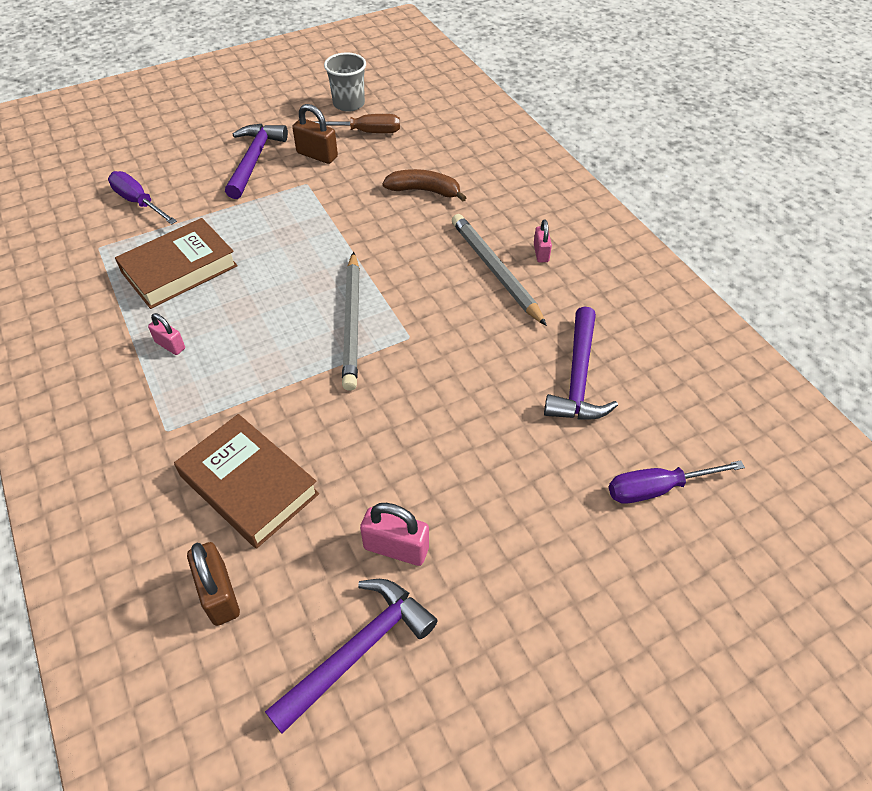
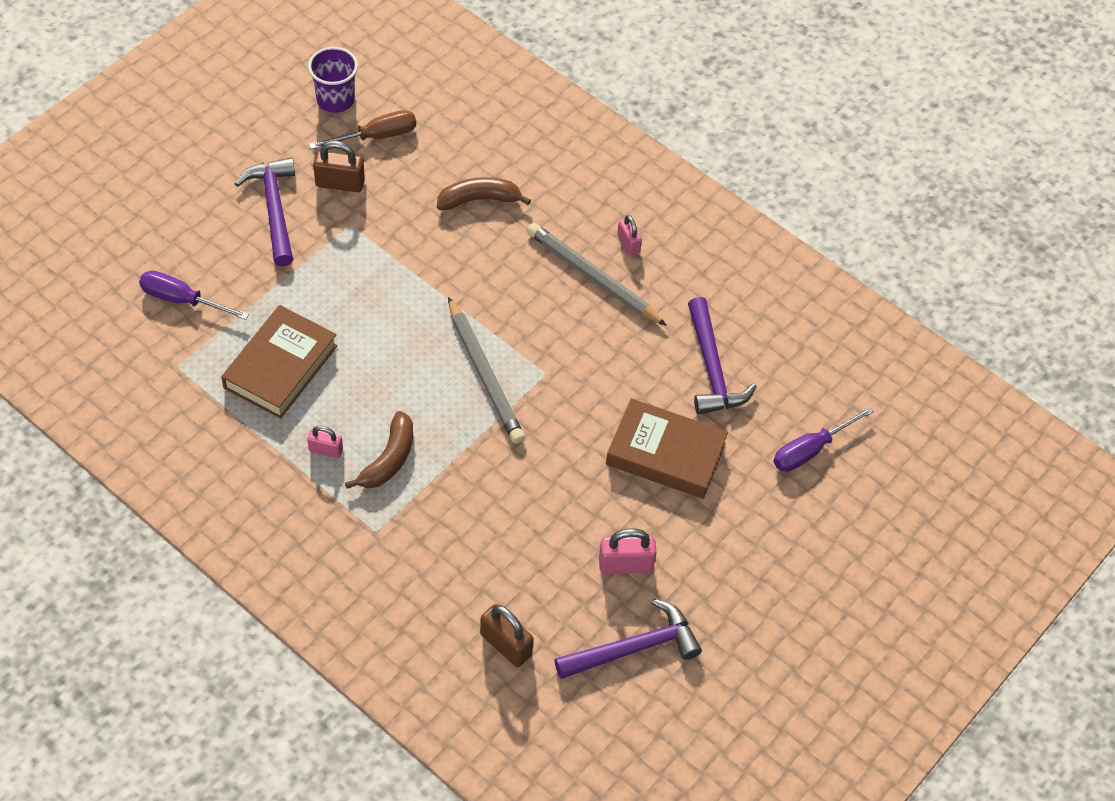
camera: 25 degrees left, 5 degrees up
brown book [174,414,319,549] -> brown book moved to [606,398,728,499]
purple hammer [265,579,438,734] -> purple hammer turned 45 degrees clockwise [554,599,702,679]
grey cup [324,53,366,112] -> purple cup [308,47,358,113]
none -> brown banana [345,411,413,489]

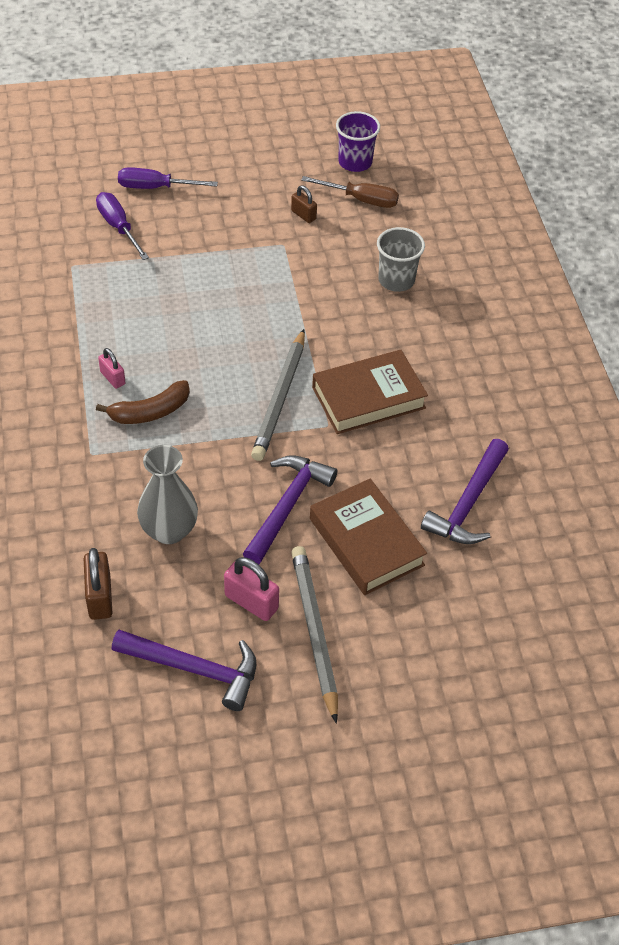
camera: 40 degrees right, 5 degrees down
brown book [221,305,338,419] -> brown book moved to [312,350,428,434]
purple hammer [235,158,295,267] -> purple hammer moved to [243,455,337,564]
brown padlock [313,141,365,192] -> brown padlock [291,185,317,223], size x0.63
brown banana [437,177,531,210] -> grey cup [377,227,425,292]
grey pencil [527,223,667,326] -> grey pencil moved to [291,546,338,724]
pink padlock [617,215,642,256] -> none
purple screwdriver [773,406,874,472] -> purple screwdriver moved to [118,167,218,189]
none -> grey vase [137,445,198,544]

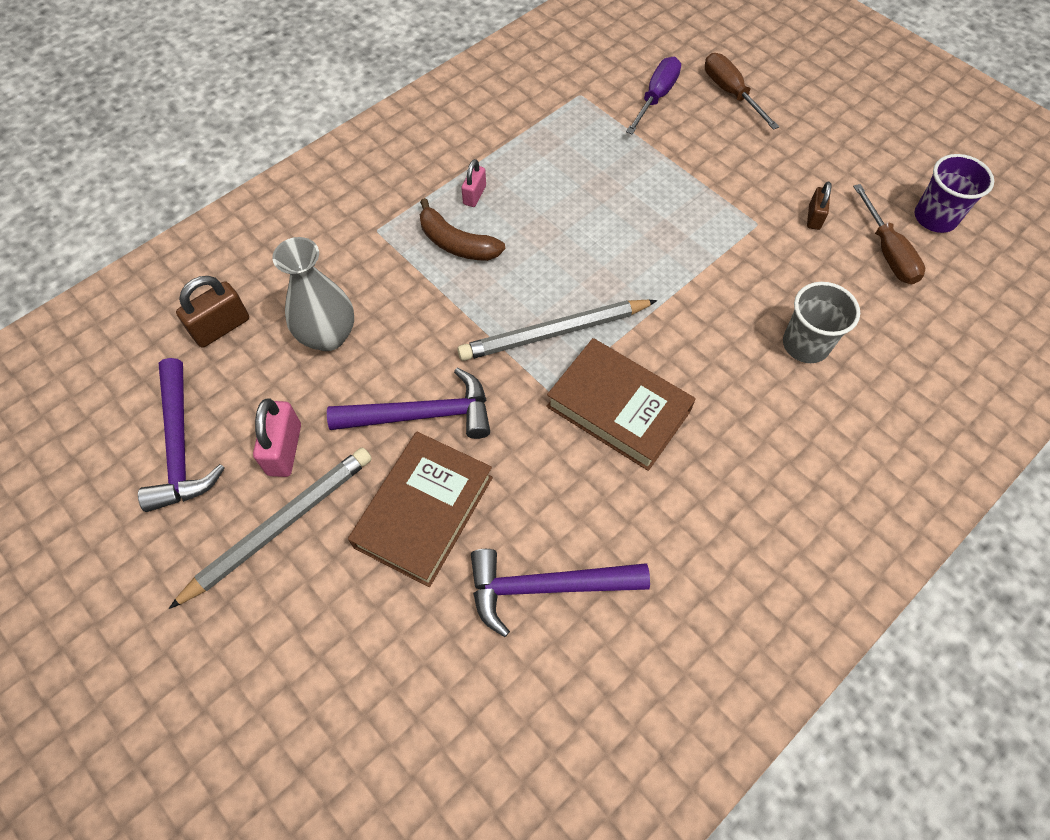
camera: 60 degrees right, 10 degrees up
purple screwdriver [118,167,218,189] -> brown screwdriver [705,53,779,130]

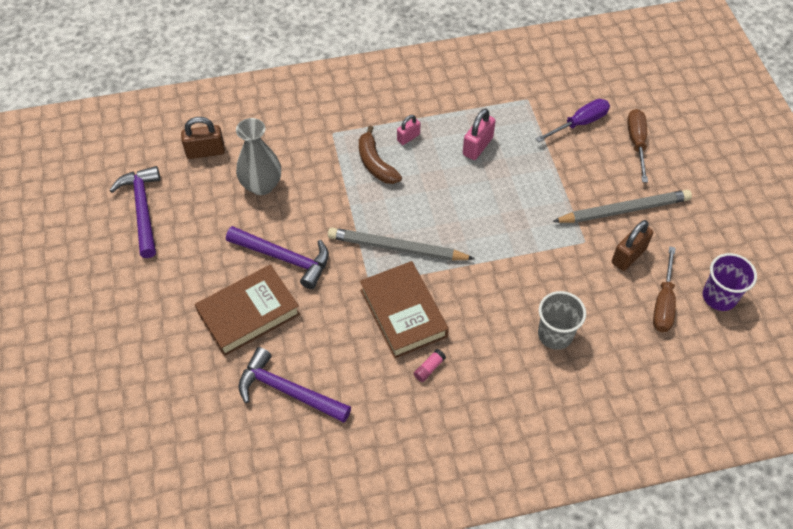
camera: 30 degrees right, 5 degrees down
purple hammer [138,358,225,512] -> purple hammer turned 150 degrees clockwise [109,166,160,258]
grey pencil [168,447,372,609] -> grey pencil moved to [552,190,692,223]
pink padlock [253,398,301,477] -> pink padlock moved to [463,108,496,160]
brown padlock [807,182,831,230] -> brown padlock [612,220,653,271], size x1.58
none -> pink glue stick [414,349,446,382]

